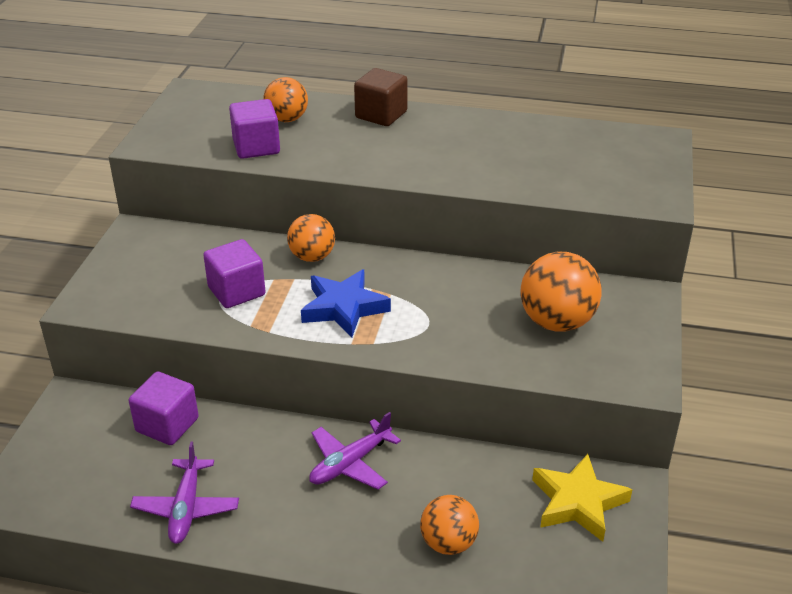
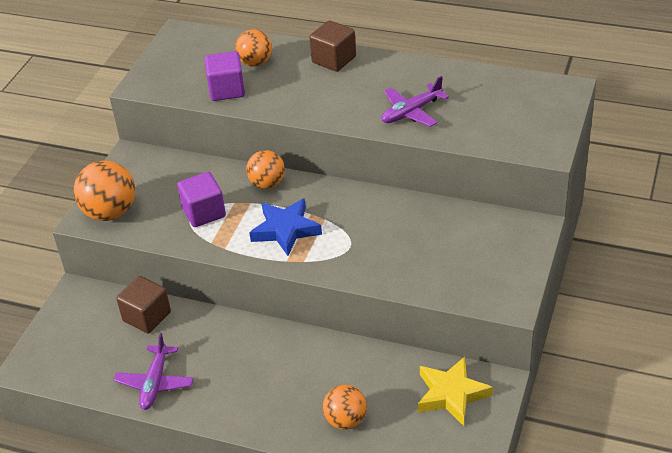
camera: 10 degrees right, 5 degrees up
purple cube [129,371,199,445] -> brown cube [116,276,171,333]
purple plane [309,412,401,490] -> purple plane moved to [382,76,449,127]
orange ball [521,252,601,332] -> orange ball moved to [74,160,135,221]

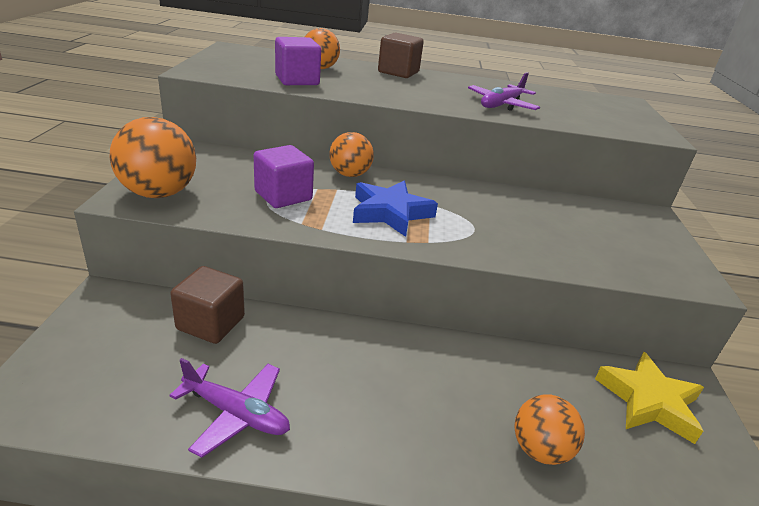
camera: 20 degrees left, 10 degrees down
purple plane [114,333,194,410] -> purple plane turned 60 degrees counterclockwise [169,358,290,458]

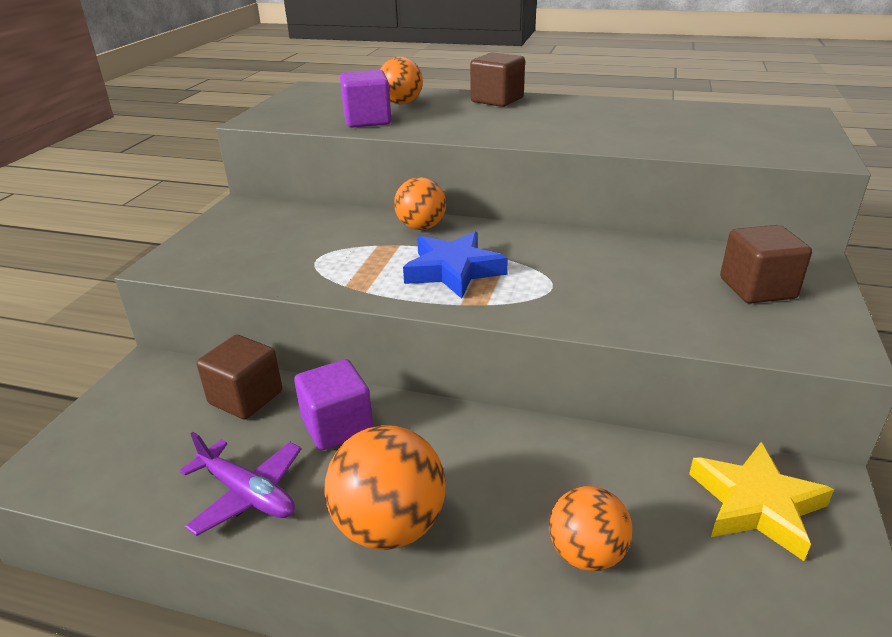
camera: 15 degrees right, 0 degrees up
orange ball [109,117,196,198] -> orange ball moved to [324,425,446,550]
purple cube [254,145,314,208] -> purple cube moved to [294,359,373,451]
purple plane [468,72,540,111] -> none
none -> brown cube [720,225,812,304]

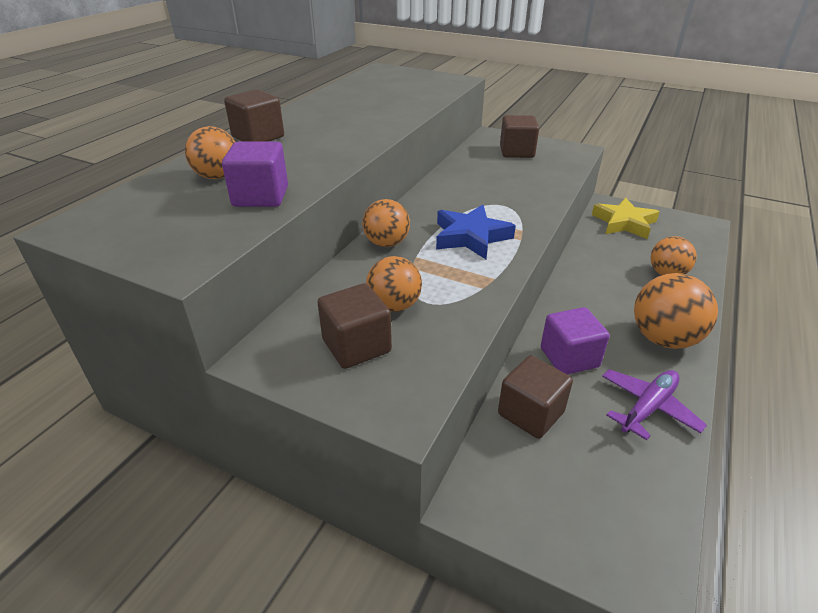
camera: 80 degrees left, 5 degrees up
none -> brown cube [317,283,392,369]
none -> orange ball [366,256,422,312]

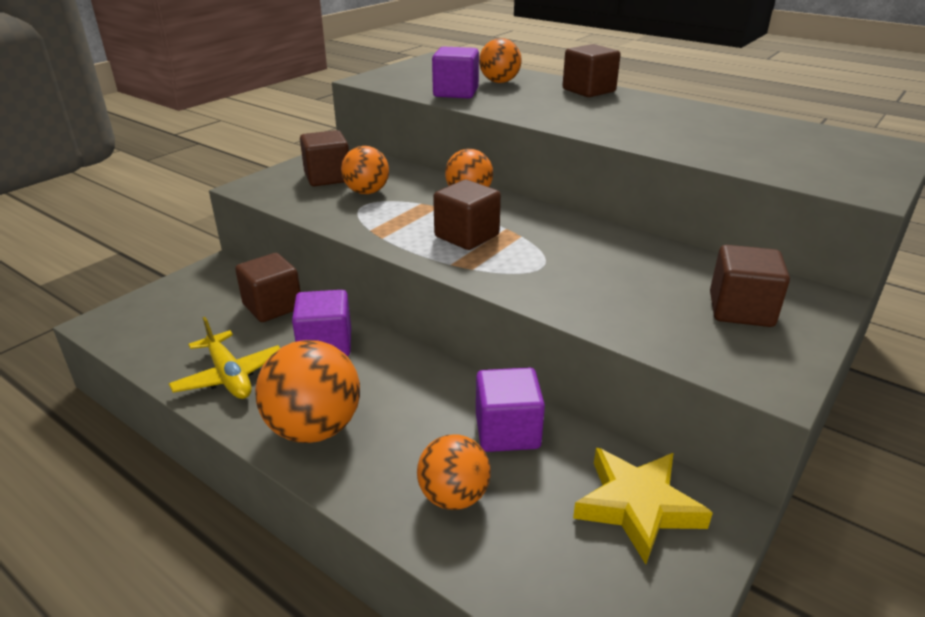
camera: 100 degrees right, 5 degrees down
blue star [436,205,516,259] -> brown cube [433,180,501,250]
purple plane [602,369,707,440] -> yellow plane [169,317,280,399]
none -> purple cube [476,368,545,452]

